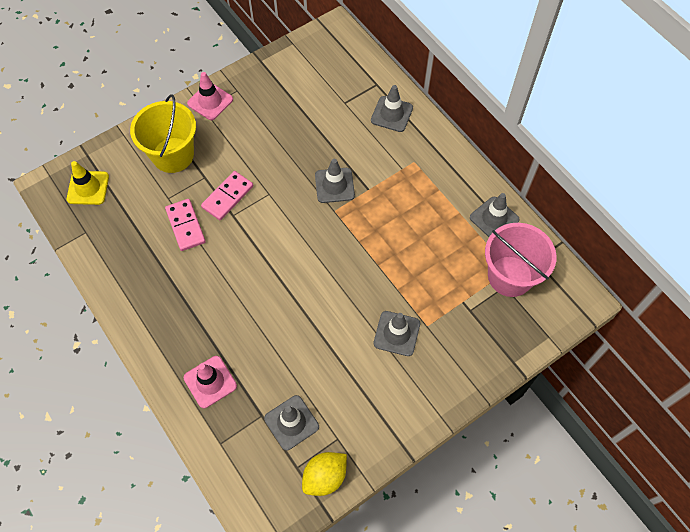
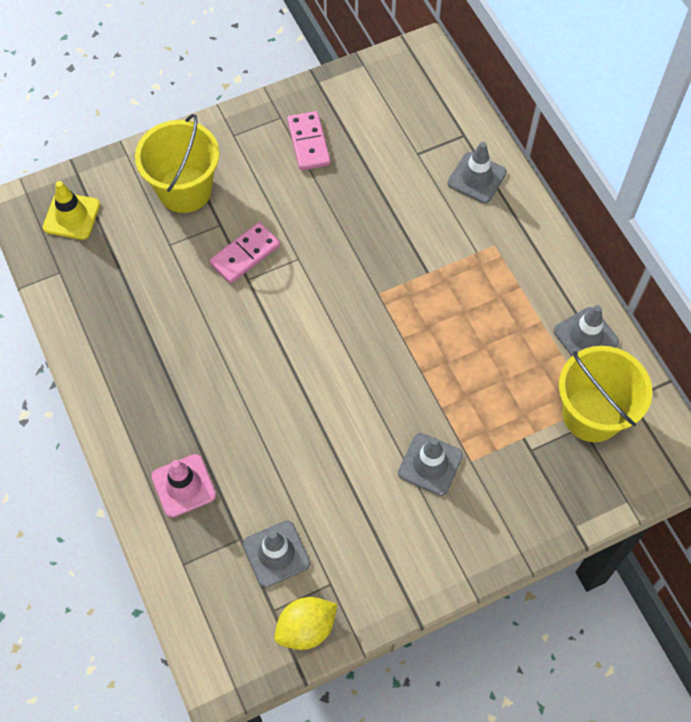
camera: 10 degrees right, 0 degrees up
pink domino [165,199,206,251] -> pink domino moved to [287,111,331,170]
pink traffic cone [187,72,233,120] -> none
grey traffic cone [315,159,355,203] -> none
pink bucket [485,223,557,297] -> yellow bucket [559,346,652,442]

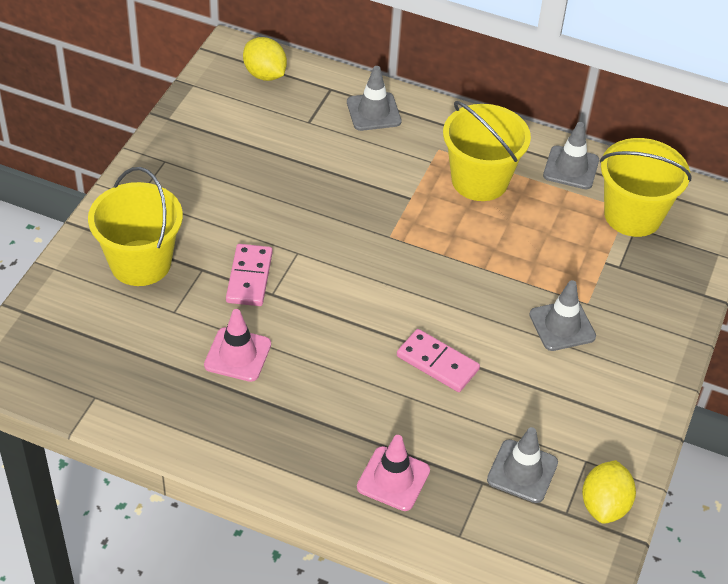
camera: 45 degrees left, 15 degrees down
yellow traffic cone [43,181,100,240] -> none
pink domino [287,111,331,170] -> pink domino moved to [397,329,480,392]
none -> pink traffic cone [204,309,271,382]
none -> yellow lemon [243,37,287,81]
none -> yellow bucket [443,101,531,201]

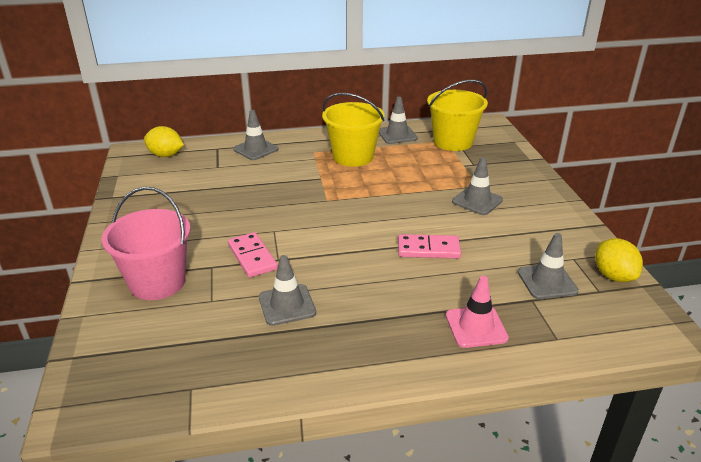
camera: 30 degrees left, 15 degrees down
yellow bucket [88,167,183,286] -> pink bucket [101,187,191,300]
pink traffic cone [204,309,271,382] -> grey traffic cone [259,255,316,326]

